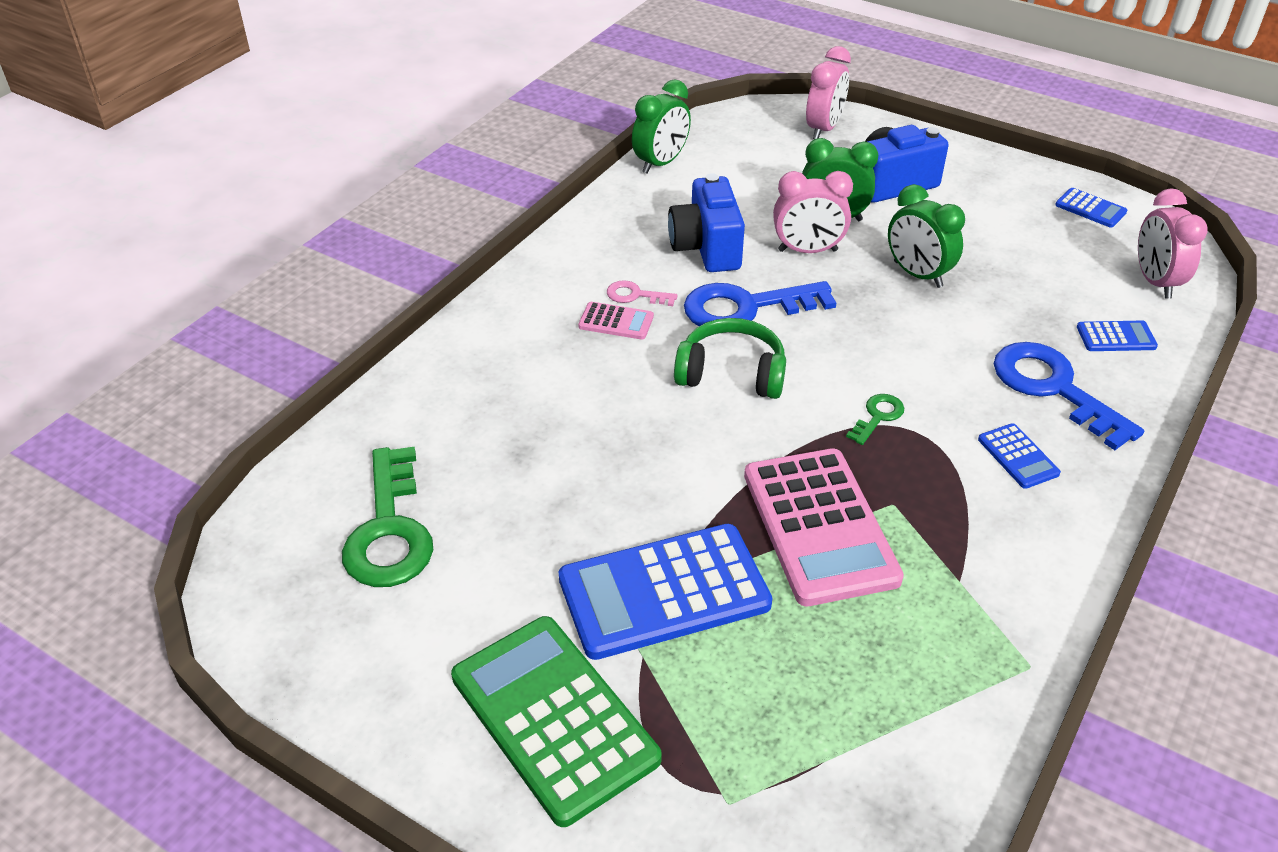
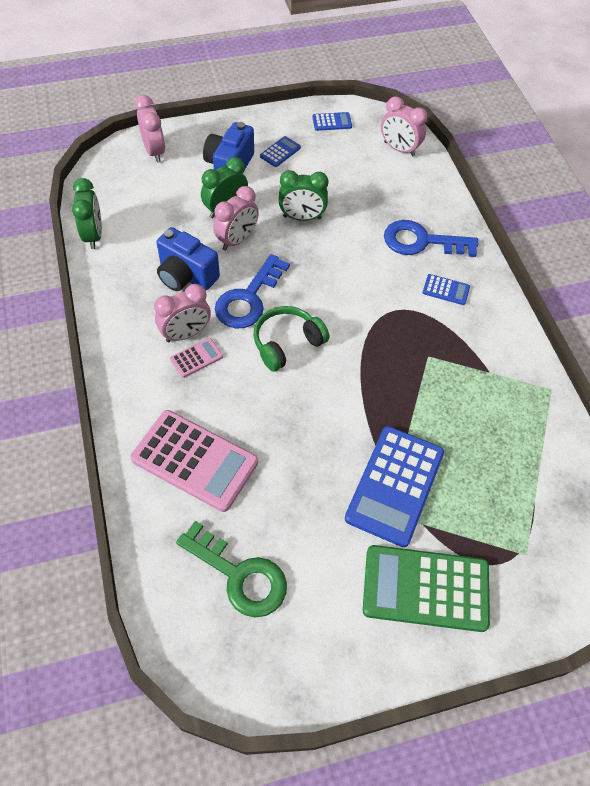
camera: 50 degrees left, 15 degrees up
pink key [607,280,678,306] -> pink clock [154,284,211,342]
pink calculator [744,448,904,606] -> pink calculator moved to [131,410,258,512]
green key [846,394,904,445] -> none
blue calculator [1077,321,1158,351] -> blue calculator moved to [260,136,301,167]

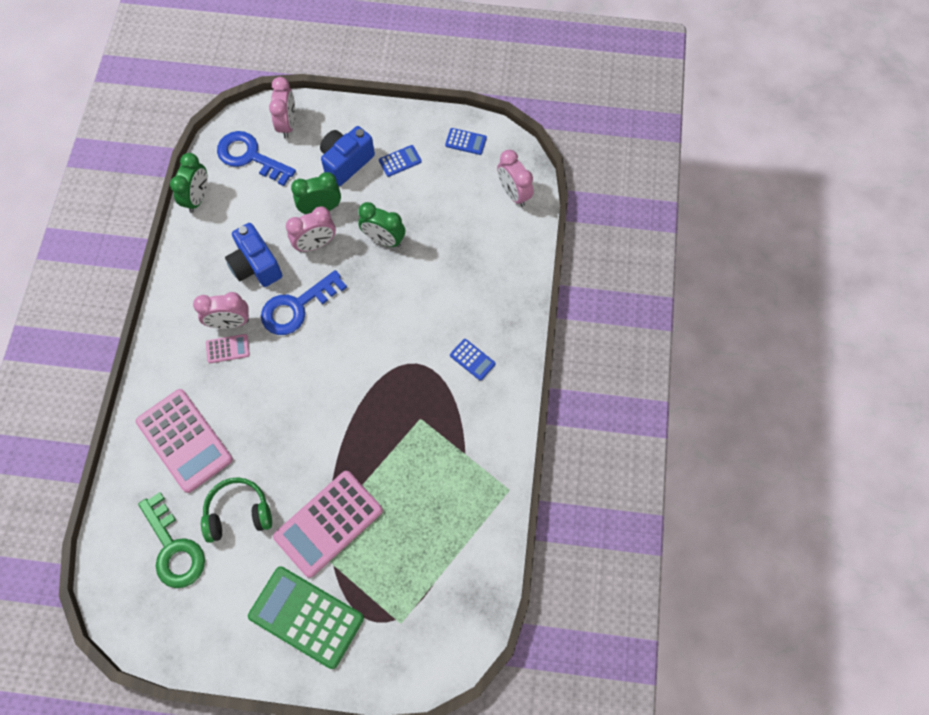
camera: 25 degrees right, 10 degrees up
green headphones [253,306,329,372] -> green headphones moved to [201,477,272,543]
blue calculator [345,426,444,547] -> pink calculator [273,471,383,578]
blue key [384,220,478,257] -> blue key moved to [217,131,296,186]

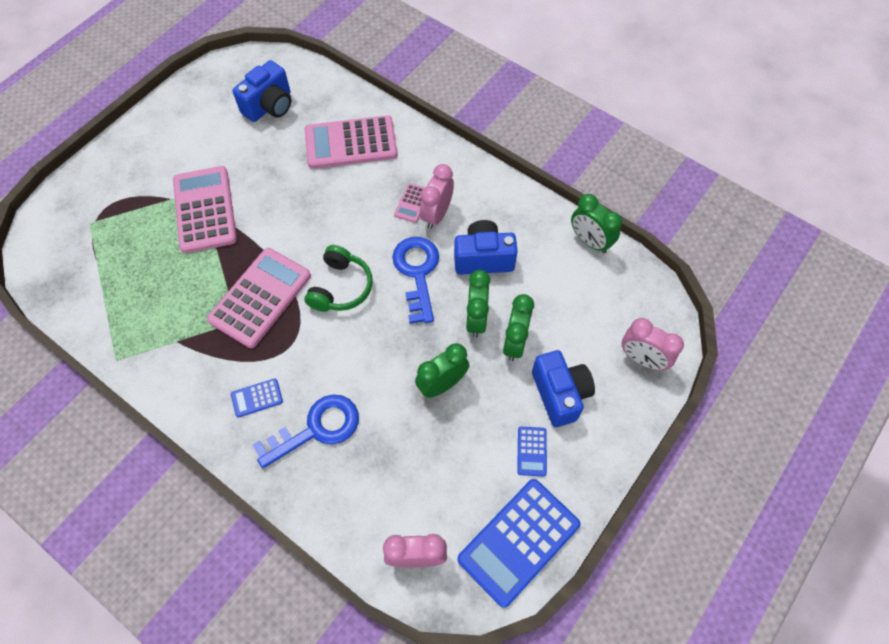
camera: 120 degrees right, 5 degrees down
green key [138,492,205,588] -> blue camera [233,60,291,122]
green headphones [201,477,272,543] -> green headphones moved to [304,245,373,312]
blue key [217,131,296,186] -> blue key moved to [253,394,359,468]
green calculator [248,566,364,669] -> none
pink clock [286,206,336,252] -> green clock [466,270,490,337]
blue calculator [445,128,487,155] -> blue calculator [457,479,581,608], size x2.22
none -> pink calculator [207,248,311,348]

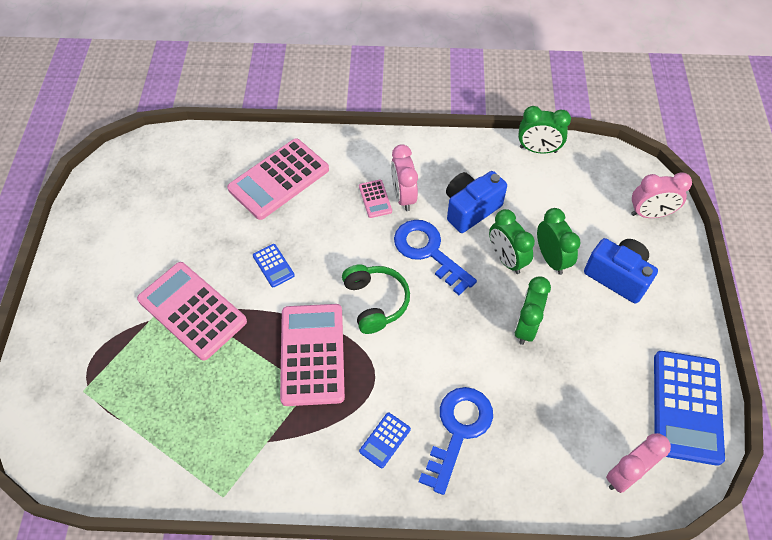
camera: 35 degrees left, 5 degrees down
blue camera [233,60,291,122] -> none
blue calculator [517,427,547,477] -> blue calculator moved to [253,244,295,287]

